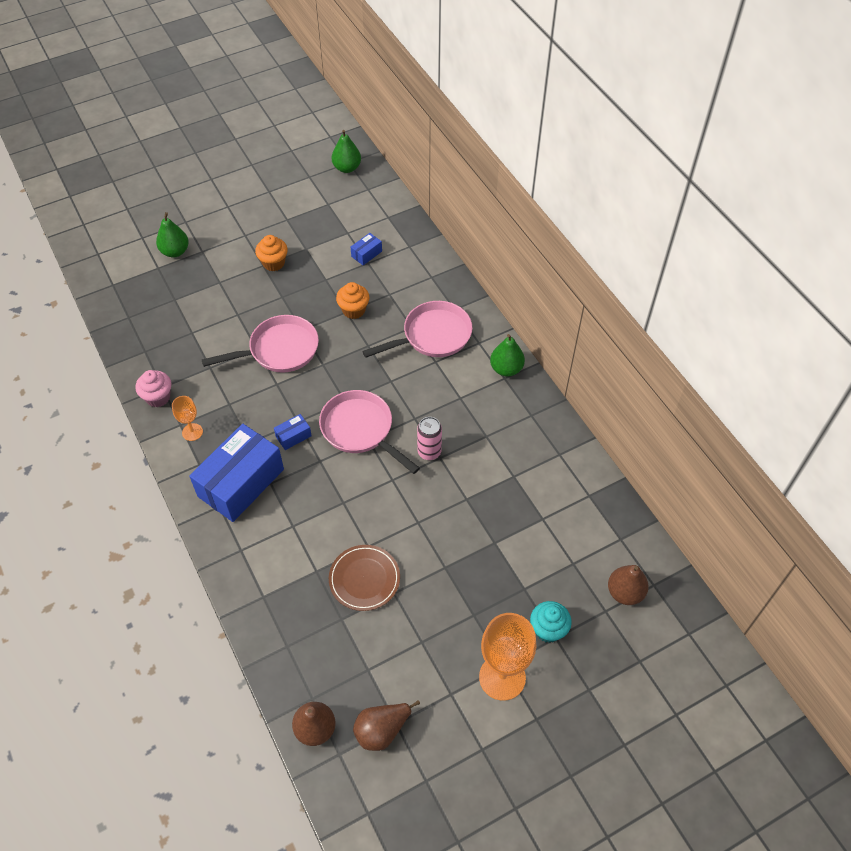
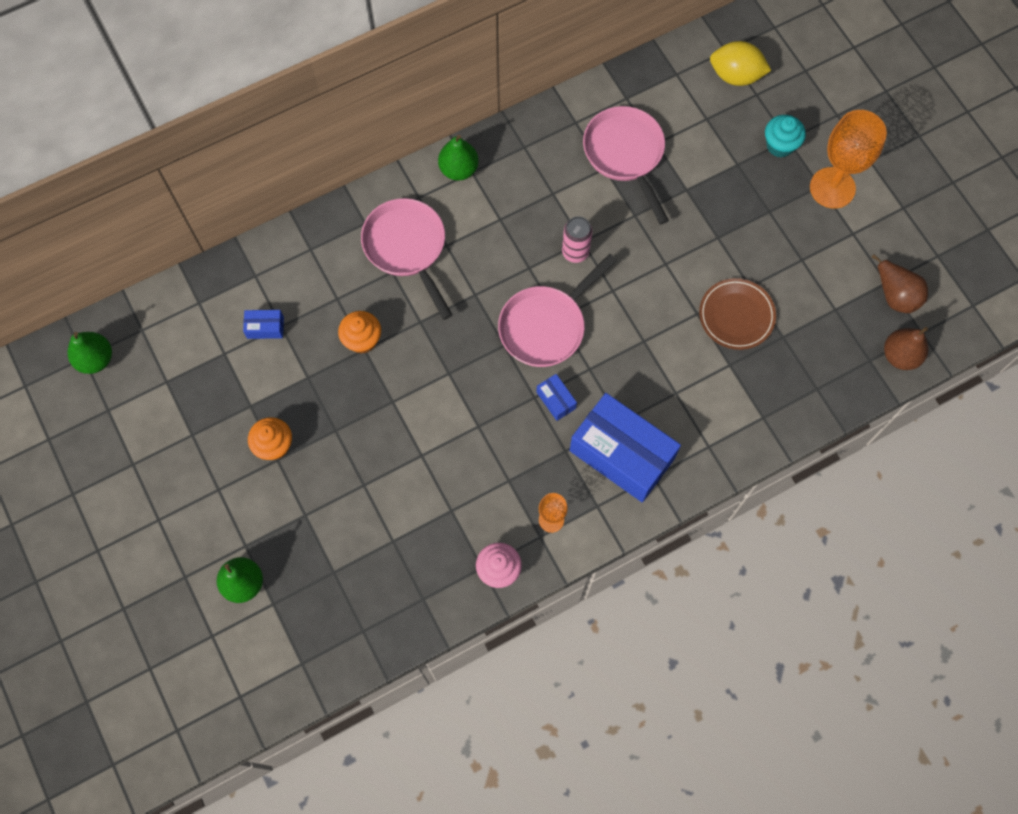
camera: 90 degrees left, 15 degrees up
pink pan [202,315,319,373] -> pink pan moved to [583,106,669,225]
blue box [351,233,382,265] -> blue box turned 45 degrees counterclockwise [243,310,284,339]
brown pear [608,565,649,605] -> yellow lemon [710,41,771,86]

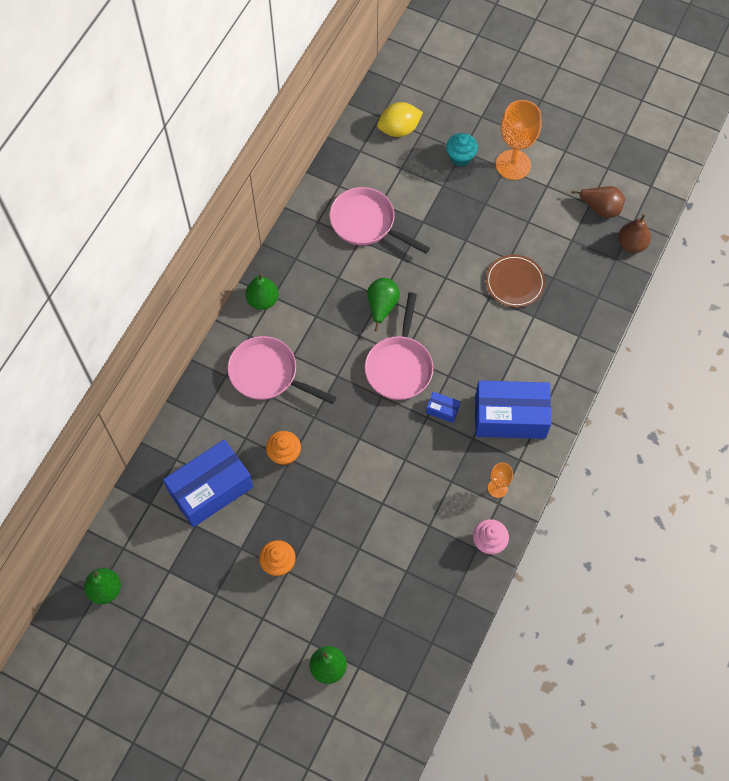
camera: 35 degrees left, 5 degrees down
blue box [243,310,284,339] -> blue box [163,439,253,527], size x2.41
pink can [562,216,592,263] -> green pear [367,278,400,331]

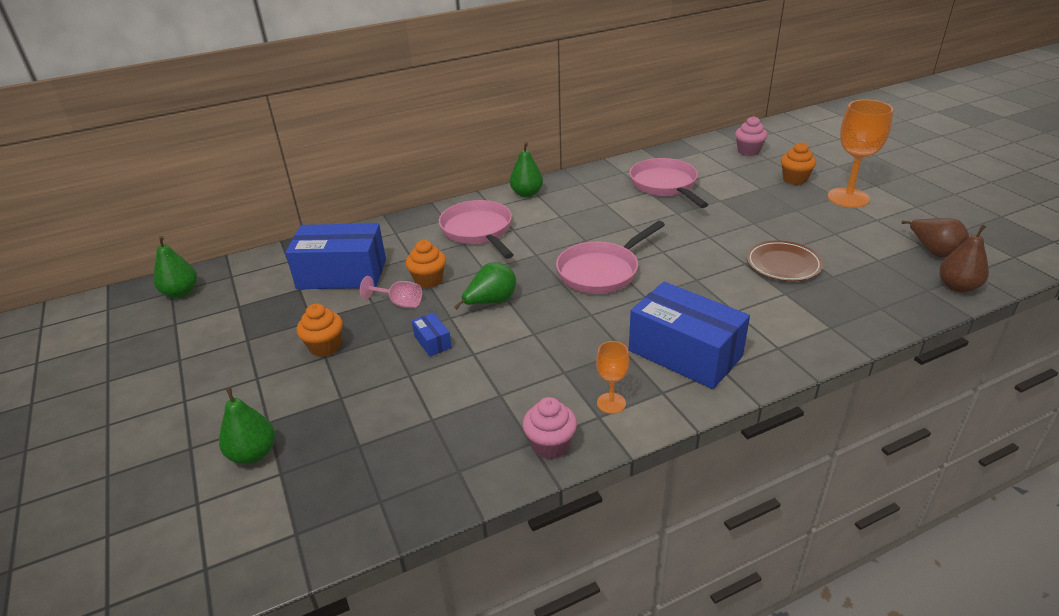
camera: 40 degrees right, 30 degrees down
green pear [367,278,400,331] -> green pear moved to [454,262,516,309]
yellow lemon [377,102,423,137] -> pink cupcake [735,116,768,156]
blue box [426,392,460,423] -> blue box moved to [412,313,452,357]
turquoise cupcake [446,133,478,166] -> orange cupcake [781,142,816,185]
none -> pink goblet [360,276,422,308]

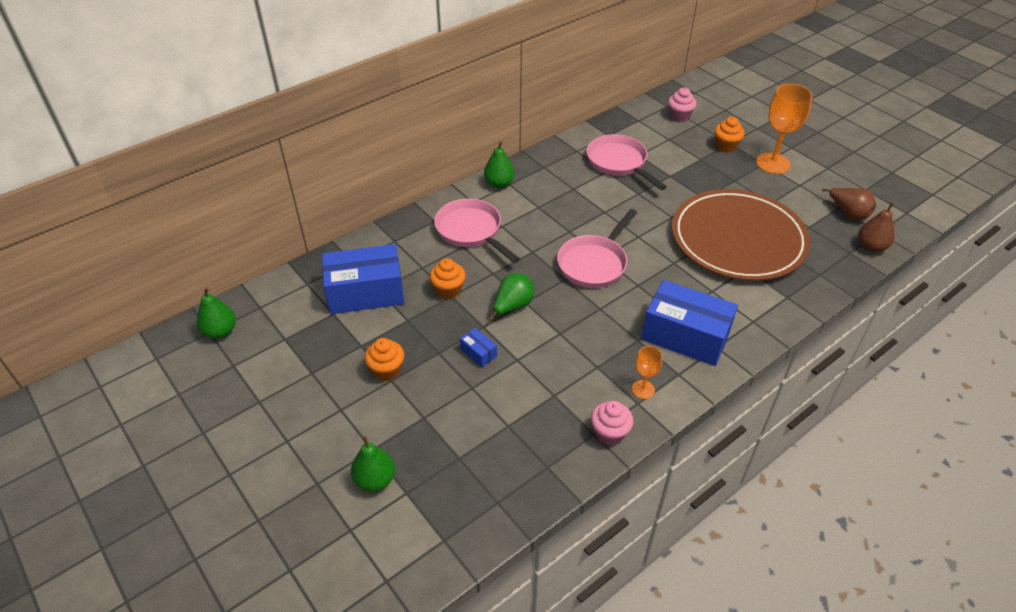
camera: 15 degrees left, 10 degrees up
pink goblet [360,276,422,308] -> none
brown plate [747,240,823,281] -> brown plate [672,189,811,281], size x2.23

